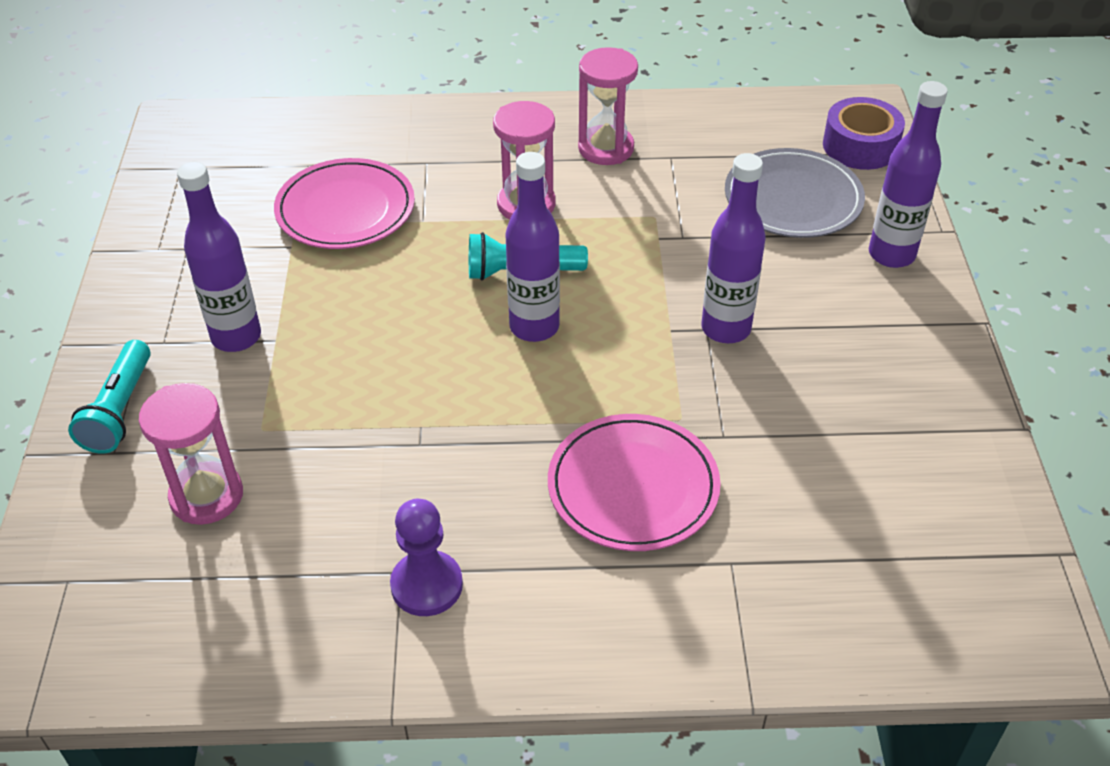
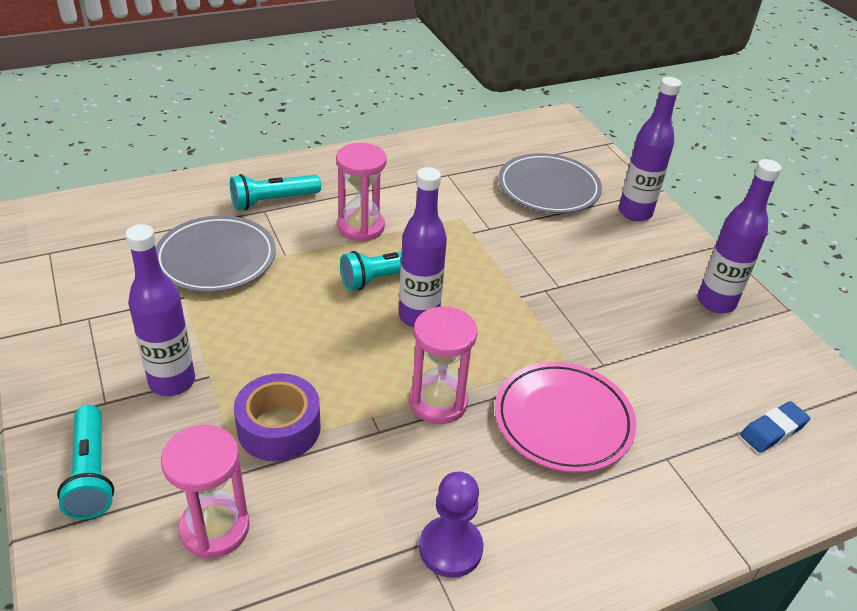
camera: 25 degrees left, 5 degrees down
pink plate [274,158,415,249] -> grey plate [155,216,276,292]
pink hourglass [578,47,638,165] -> pink hourglass moved to [409,306,477,424]
purple bottle [701,153,765,343] -> purple bottle moved to [698,159,781,313]
purple tape [823,97,905,170] -> purple tape moved to [234,373,321,462]
none -> turquoise flashlight [230,174,321,210]
none -> blue eraser [740,401,810,453]

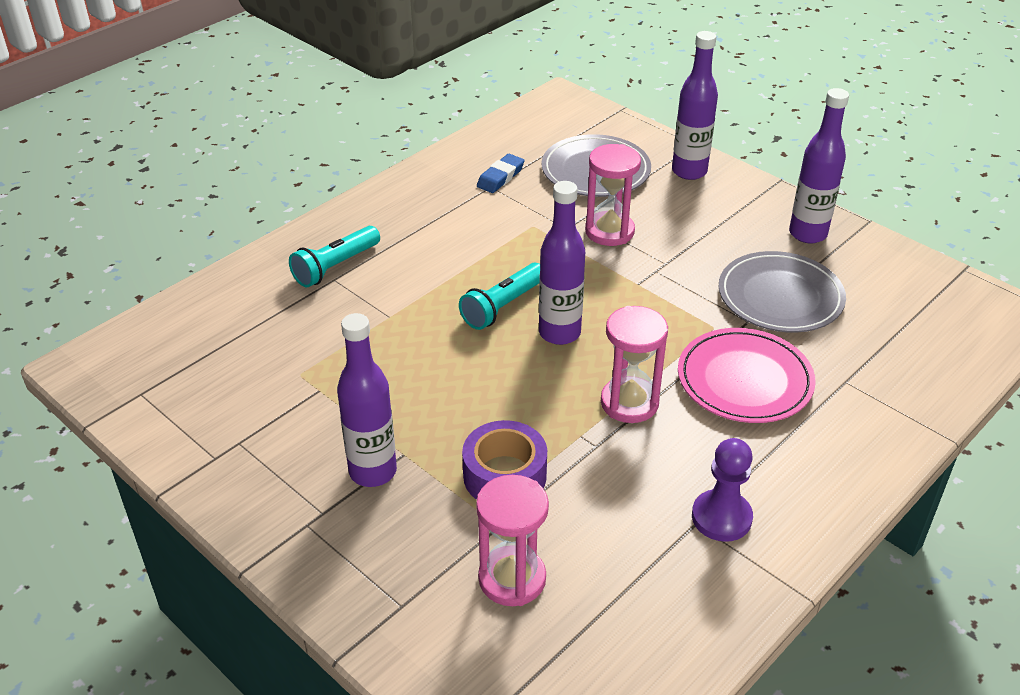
camera: 20 degrees left, 0 degrees up
turquoise flashlight [57,405,114,519] -> none
grey plate [155,216,276,292] -> grey plate moved to [719,251,846,333]
pink hourglass [336,143,387,242] -> pink hourglass moved to [585,144,641,246]
blue eraser [740,401,810,453] -> blue eraser moved to [477,154,524,193]

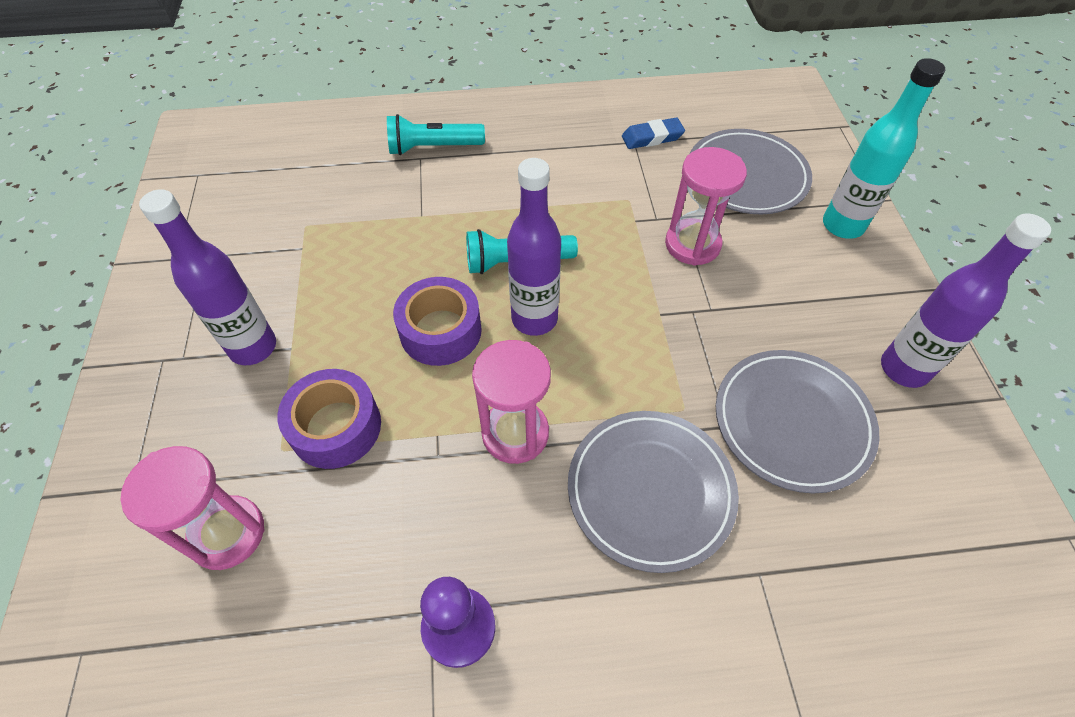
camera: 40 degrees right, 15 degrees up
purple bottle [672,31,718,180] -> turquoise bottle [823,58,945,239]
pink plate [678,328,816,423] -> grey plate [568,411,739,573]
none -> purple tape [393,277,482,366]

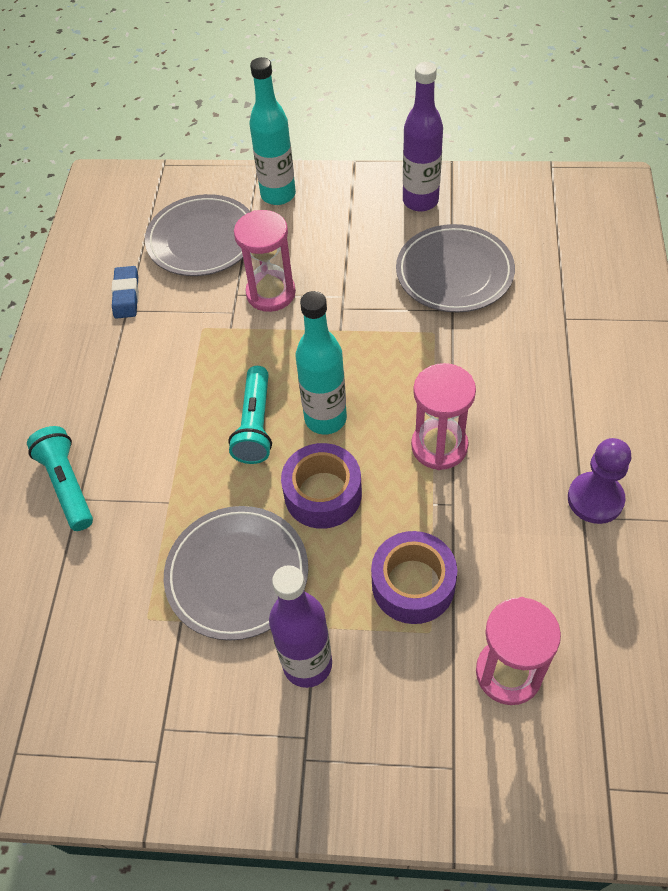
camera: 75 degrees left, 0 degrees up
turquoise flashlight [387,114,485,155] -> turquoise flashlight turned 150 degrees clockwise [27,426,93,531]
purple bottle [507,158,561,336] -> turquoise bottle [296,291,347,435]
grey plate [568,411,739,573] -> grey plate moved to [164,506,308,640]

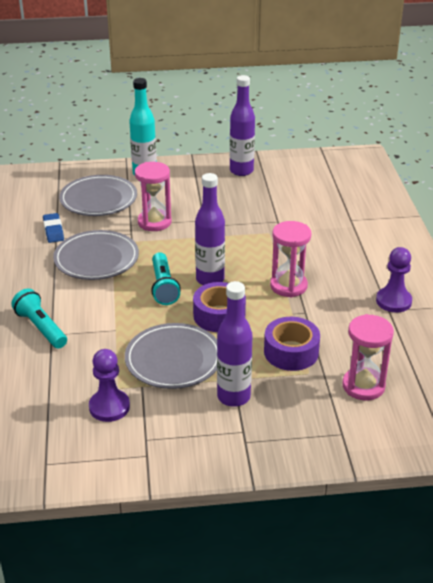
camera: 15 degrees left, 20 degrees down
turquoise bottle [296,291,347,435] -> purple bottle [195,173,225,285]
grey plate [396,224,515,312] -> grey plate moved to [53,230,139,280]
none -> purple pawn [89,349,130,422]

